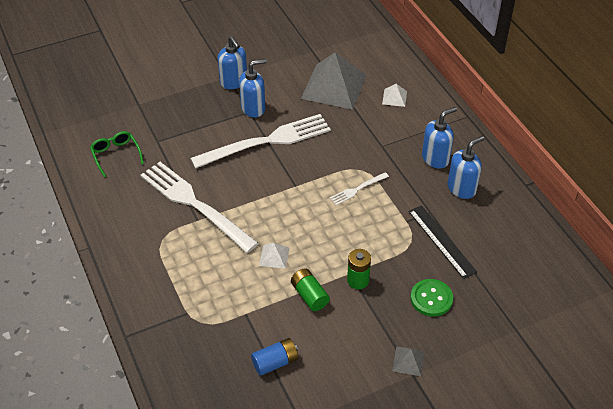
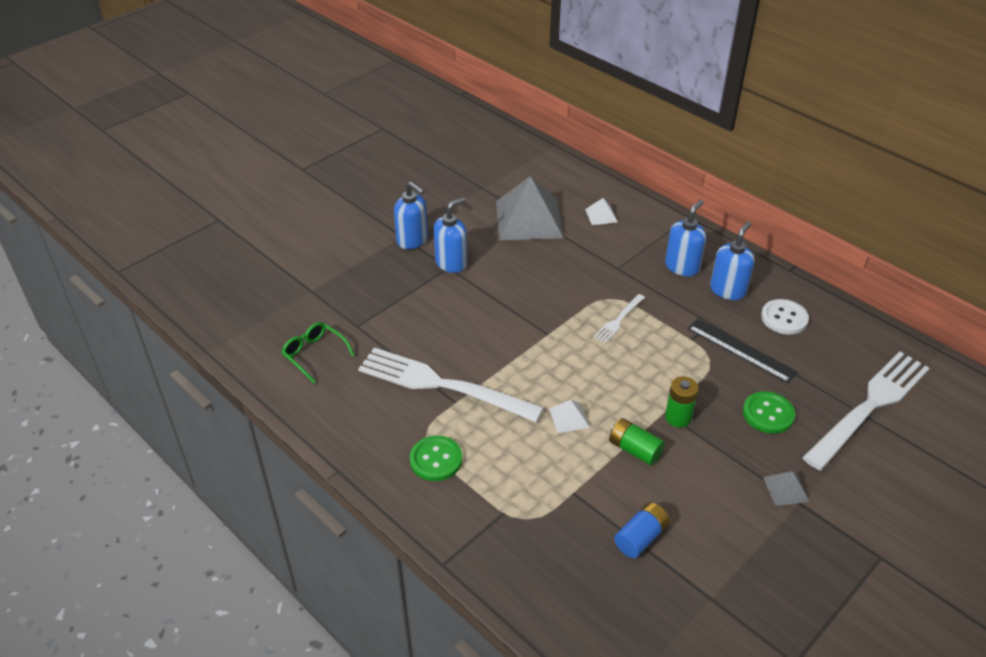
camera: 20 degrees left, 5 degrees down
white fork [190,114,331,169] -> white fork moved to [802,352,930,470]
none -> green button [410,436,462,481]
none -> white button [761,299,809,335]

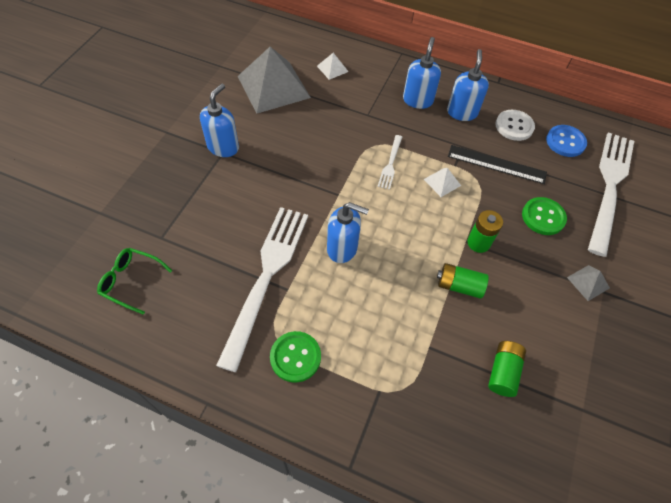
camera: 25 degrees left, 15 degrees up
white fork [358,348,544,422] -> white fork turned 105 degrees clockwise [216,207,308,372]
blue soap dispenser [394,182,428,249] -> blue soap dispenser moved to [327,202,369,263]
white pyramid [549,400,590,433] -> white pyramid moved to [424,168,461,197]
blue battery [614,502,670,558] -> green battery [488,341,526,397]
none -> blue button [546,125,587,157]

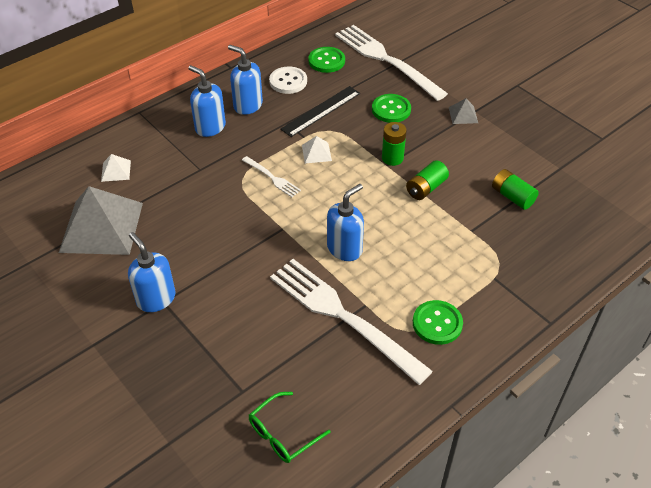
camera: 60 degrees left, 10 degrees down
blue button [546,125,587,157] -> green button [308,47,345,73]

